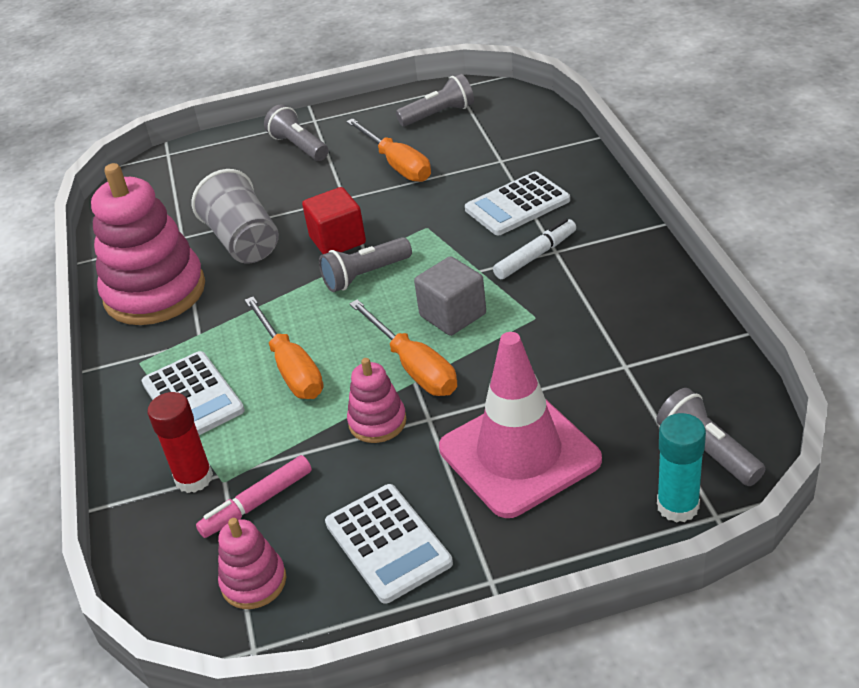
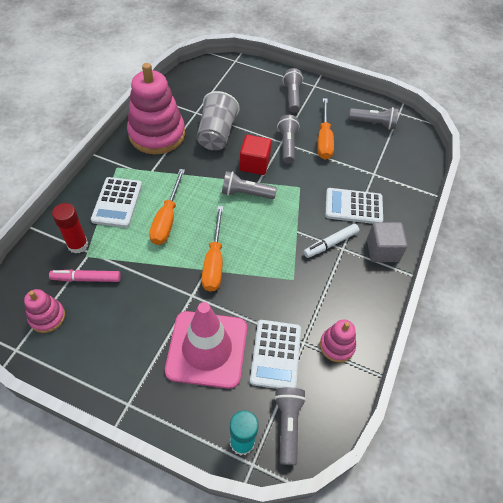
camera: 30 degrees right, 15 degrees up
white calculator [325,484,453,604] -> white calculator moved to [250,320,301,389]
pink stacking toy [347,358,407,443] -> pink stacking toy moved to [320,320,356,362]
grey cube [414,256,486,336] -> grey cube moved to [367,222,408,262]
white marker [493,218,576,279] -> white marker turned 150 degrees clockwise [303,224,359,258]
none -> grey flashlight [277,115,300,164]

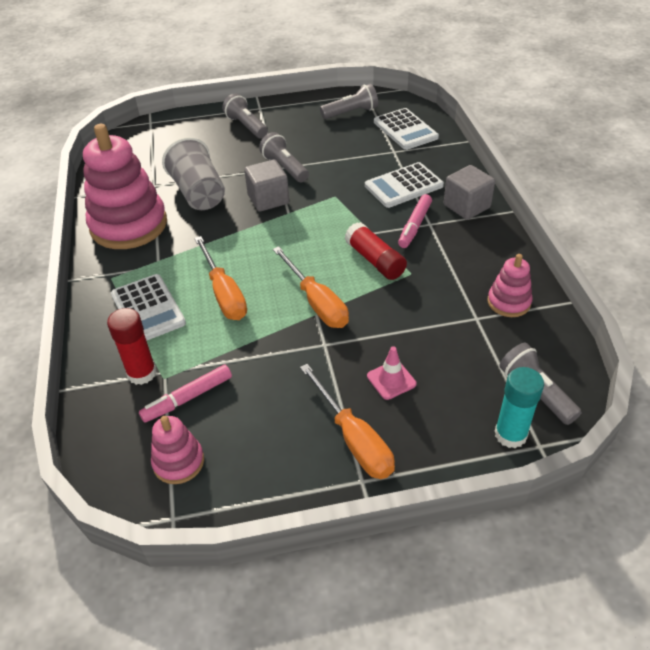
camera: 30 degrees left, 10 degrees down
pink traffic cone [165,302,247,389] -> pink traffic cone [367,346,416,400], size x0.40
grey flashlight [222,171,277,199] -> none
red cube [239,135,272,175] -> grey cube [244,159,289,212]
white calculator [250,320,301,389] -> white calculator moved to [374,108,439,150]
white marker [303,224,359,258] -> pink marker [398,194,432,248]
orange screwdriver [317,98,334,160] -> orange screwdriver moved to [300,364,395,479]
none -> red glue stick [345,222,407,280]

